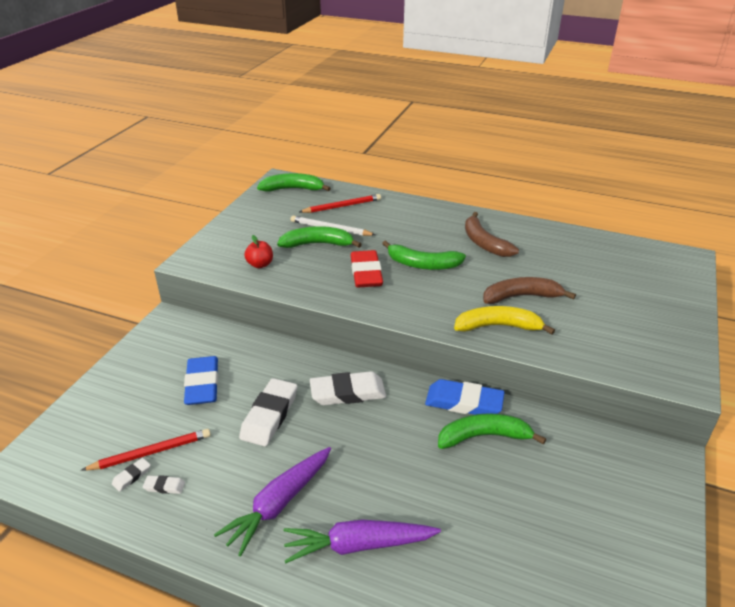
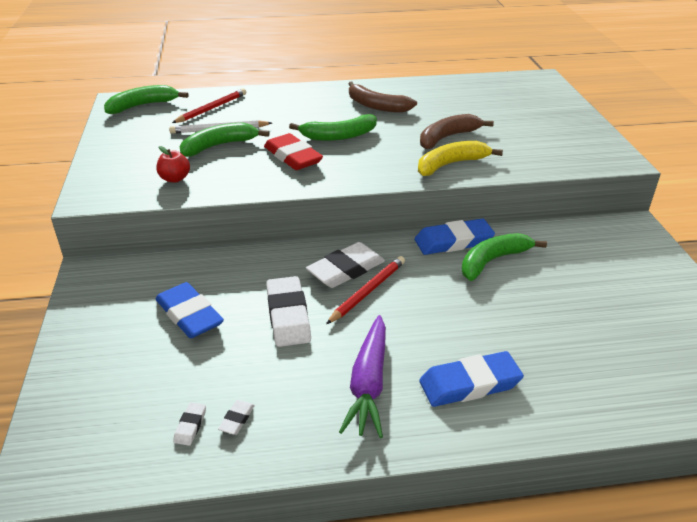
camera: 30 degrees left, 0 degrees up
red pencil [81,429,211,471] -> red pencil moved to [326,256,405,324]
white eraser [143,475,185,494] -> white eraser turned 45 degrees counterclockwise [218,400,255,435]
purple carrot [284,520,441,563] -> blue eraser [419,351,524,407]

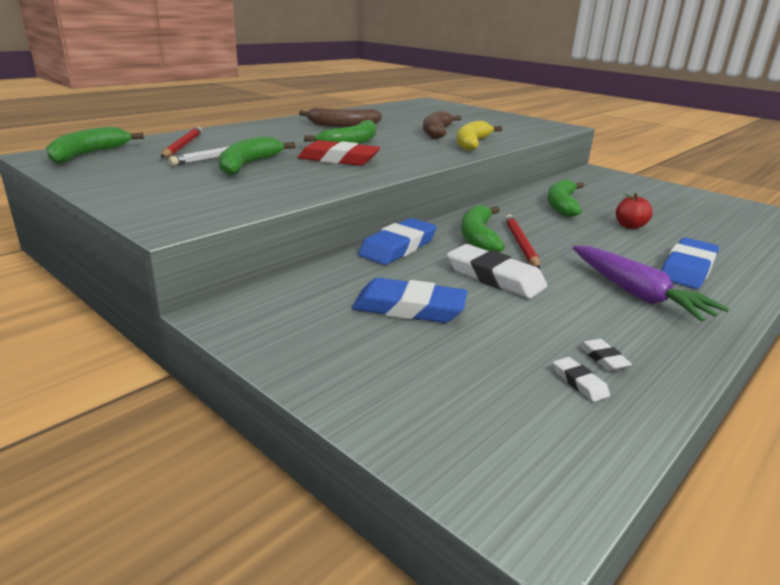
camera: 40 degrees left, 10 degrees down
red apple [156,146,190,183] -> red apple moved to [616,193,653,229]
white eraser [306,242,385,288] -> green banana [461,205,505,252]
blue eraser [414,218,495,255] -> blue eraser moved to [358,218,437,265]

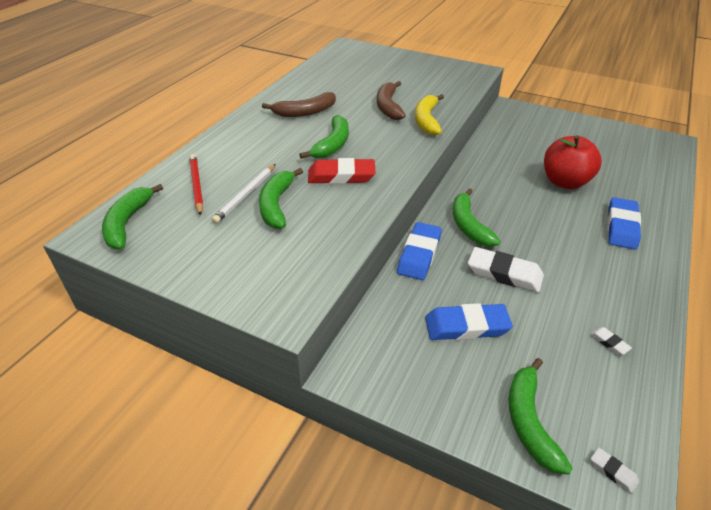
camera: 15 degrees left, 15 degrees up
red pencil [505,214,540,269] -> none
green banana [547,179,584,217] -> green banana moved to [509,358,573,475]
white eraser [553,357,610,402] -> white eraser moved to [591,448,639,493]
purple carrot [573,246,729,322] -> none
red apple [616,193,653,229] -> red apple [544,135,602,189], size x2.01

